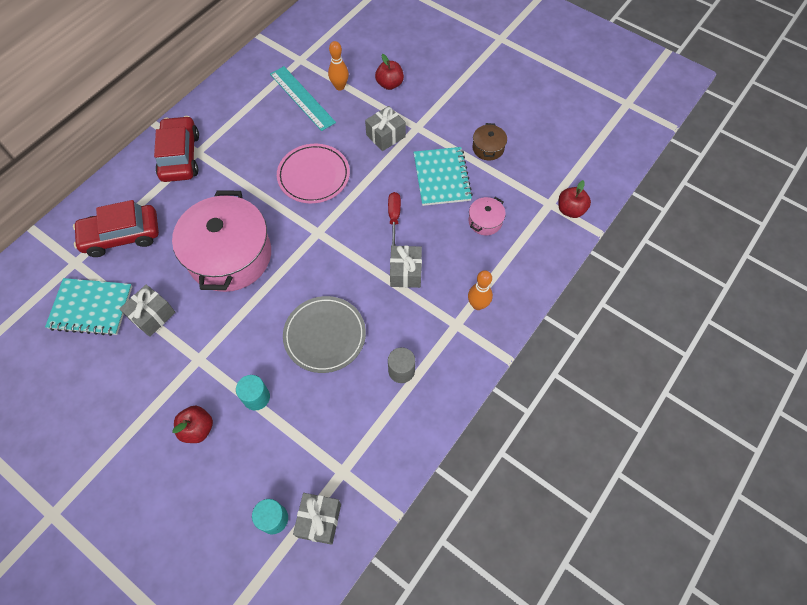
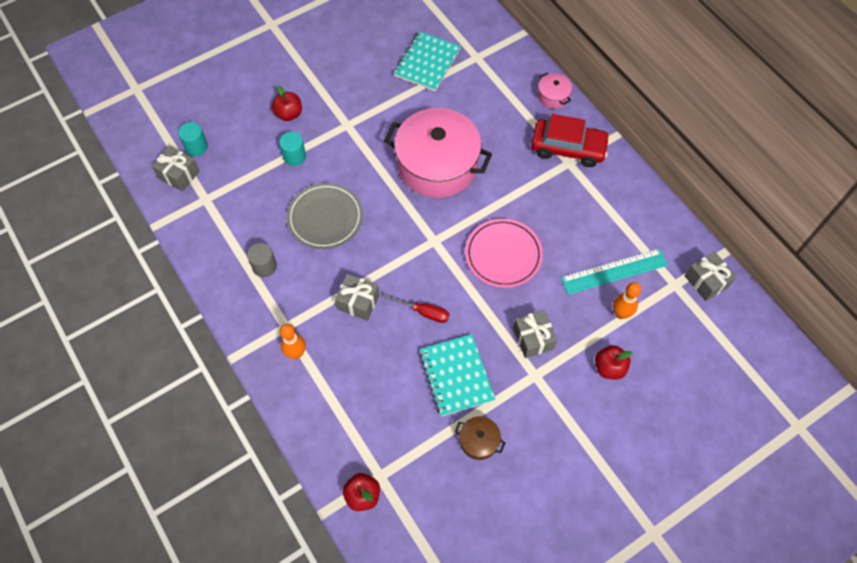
camera: 110 degrees right, 0 degrees up
red car [73,200,159,257] -> none
grey gift [120,285,175,337] -> grey gift moved to [685,251,737,301]
turquoise notebook [414,147,473,206] -> turquoise notebook turned 60 degrees clockwise [419,334,495,417]
pink pot [468,197,506,235] -> pink pot moved to [538,73,572,109]

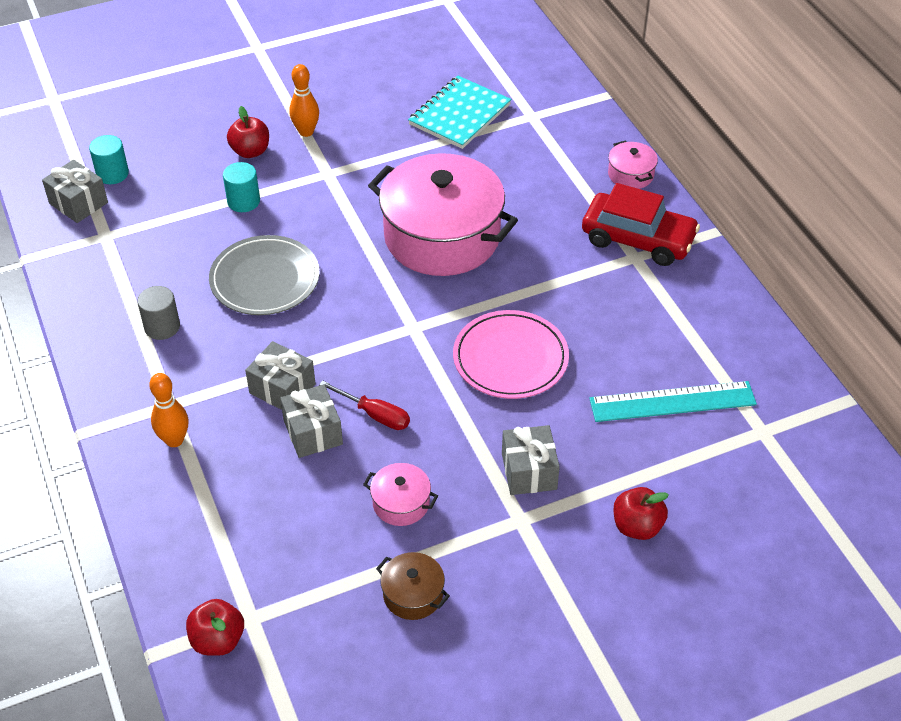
camera: 10 degrees right, 15 degrees down
turquoise notebook [419,334,495,417] -> pink pot [363,463,438,526]
orange bowling pin [613,282,641,319] -> orange bowling pin moved to [289,64,319,137]
grey gift [685,251,737,301] -> grey gift moved to [280,384,343,458]

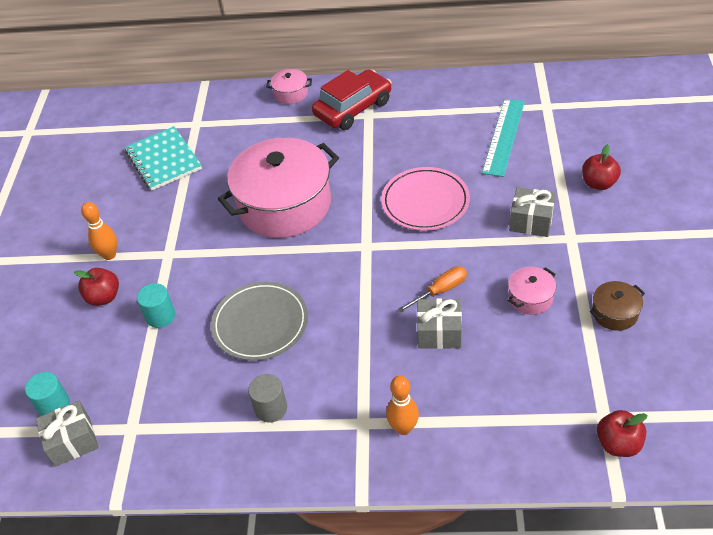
camera: 60 degrees left, 0 degrees up
grey gift [245,341,316,410] -> none
red screwdriver [319,381,410,430] -> orange screwdriver [397,266,467,313]

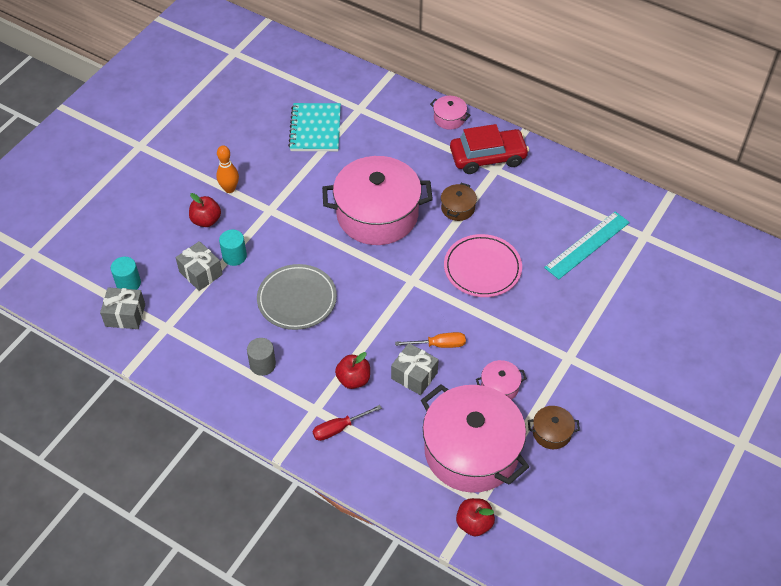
camera: 25 degrees right, 5 degrees up
orange bowling pin [386,376,419,435] -> red screwdriver [313,405,382,441]
grey gift [509,187,556,237] -> grey gift moved to [176,241,223,291]
red apple [582,144,621,190] -> red apple moved to [335,352,370,389]
none -> pink pot [421,384,529,493]
none -> brown pot [441,183,477,221]

